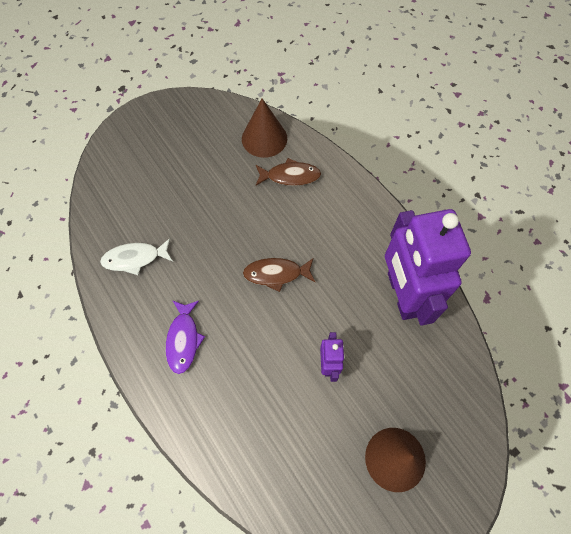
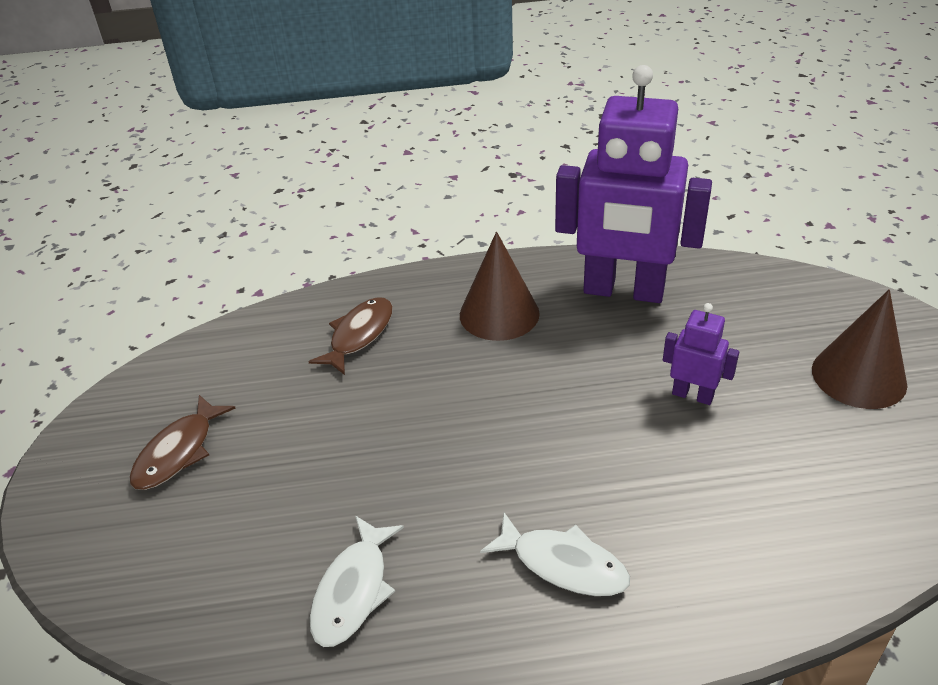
camera: 60 degrees left, 25 degrees down
purple fish [166,300,205,374] -> white fish [480,513,630,596]
brown cone [242,98,287,158] -> brown cone moved to [460,232,540,341]
brown fish [243,258,315,292] -> brown fish moved to [130,395,236,490]

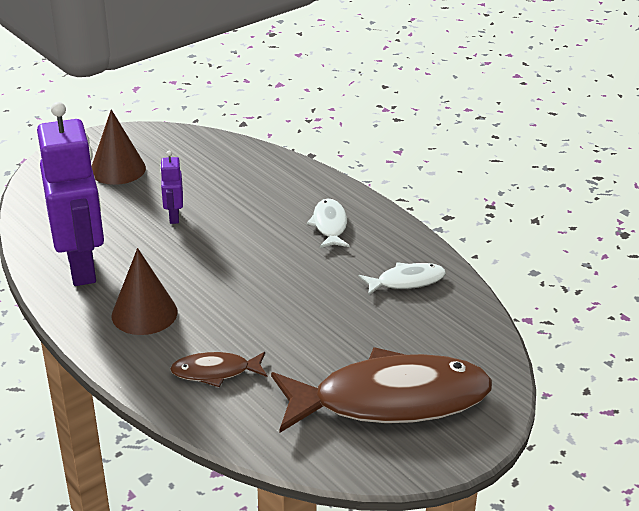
camera: 125 degrees left, 5 degrees down
brown fish [130,395,236,490] -> brown fish [271,347,492,433], size x2.22

